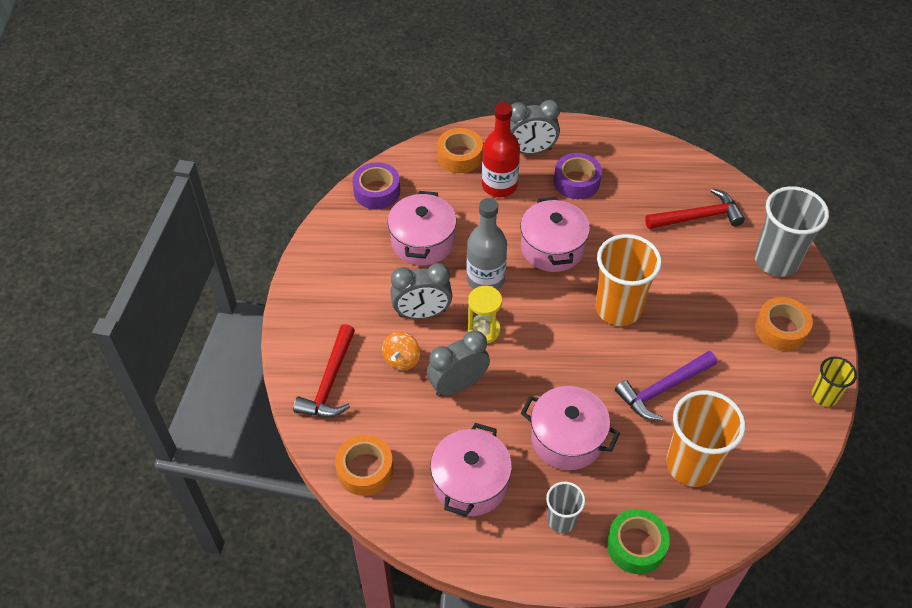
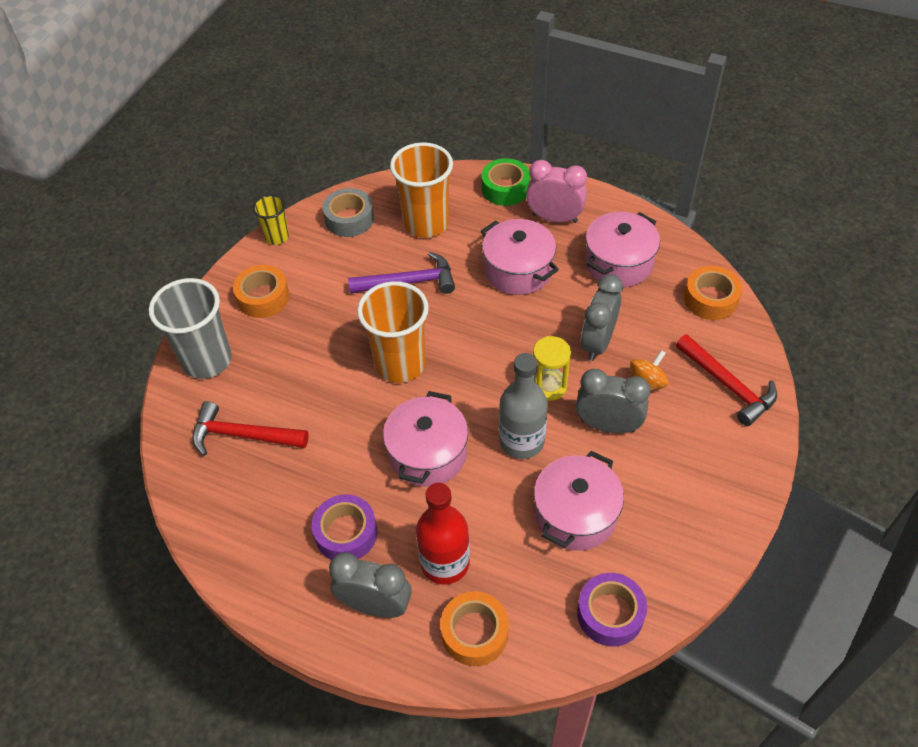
camera: 155 degrees left, 0 degrees up
red hammer [293,324,355,417] -> red hammer turned 105 degrees clockwise [676,334,777,426]
grey clock [427,330,490,397] -> grey clock turned 120 degrees clockwise [581,274,623,361]
grey cup [546,482,585,533] -> pink clock [526,160,587,223]
none -> grey tape [322,188,374,237]

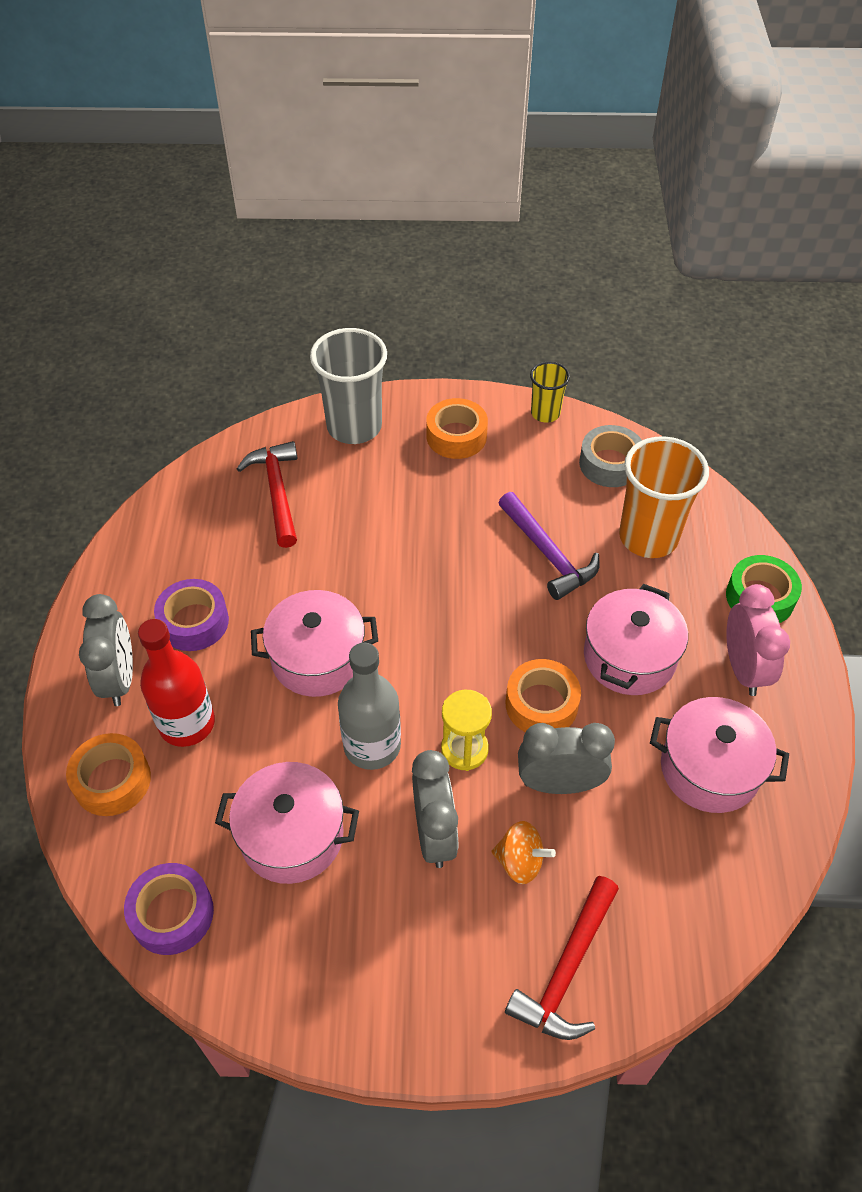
camera: 65 degrees right, 0 degrees up
orange cup [357,281,429,383] -> none
orange tape [684,266,742,320] -> orange tape moved to [506,659,581,732]

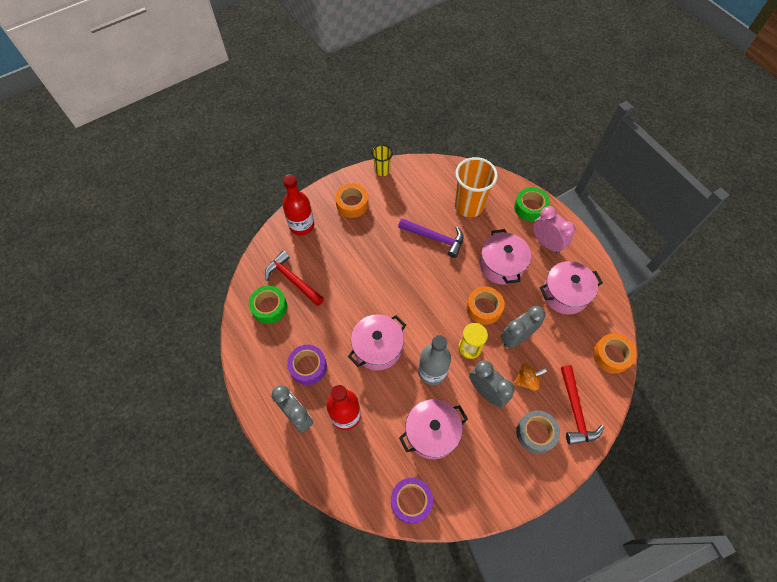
camera: 35 degrees left, 10 degrees up
orange tape [66,733,151,816] -> orange tape moved to [593,333,636,374]
grey cup [310,328,387,444] -> red bottle [283,174,314,236]
grey tape [579,425,642,487] -> grey tape moved to [516,410,560,454]
none -> green tape [249,286,287,324]

